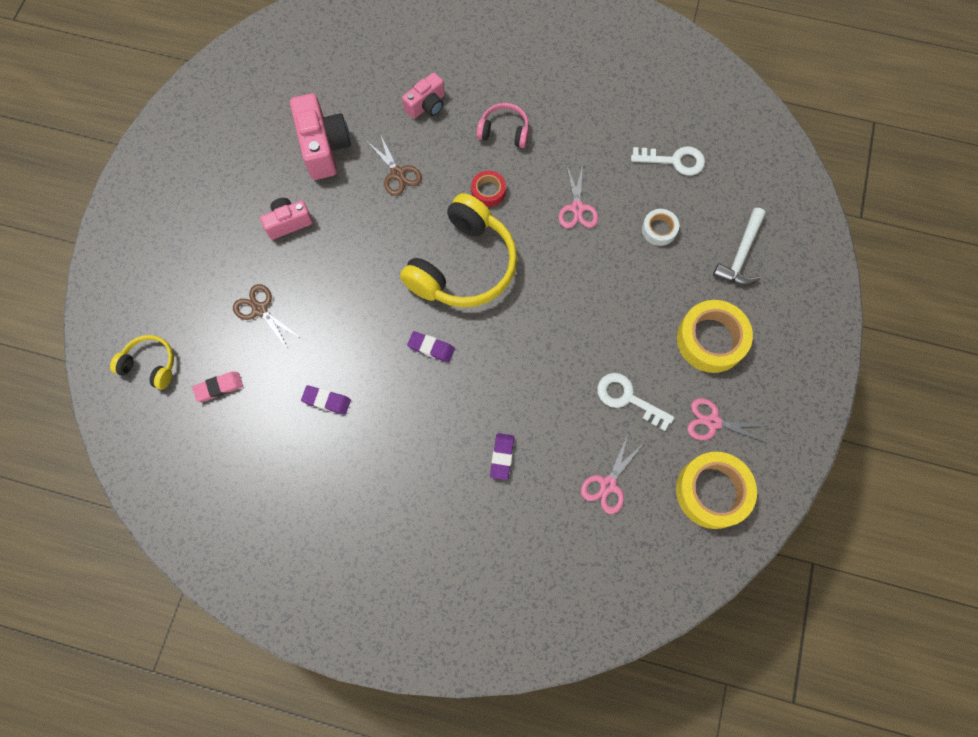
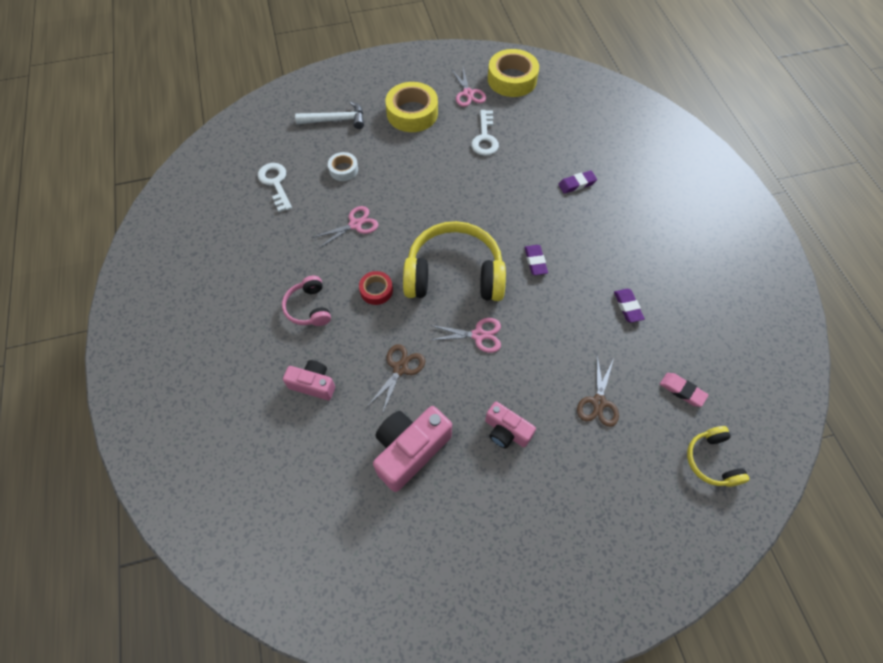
camera: 120 degrees left, 10 degrees down
pink scissors [581,434,643,514] -> pink scissors moved to [430,318,501,353]

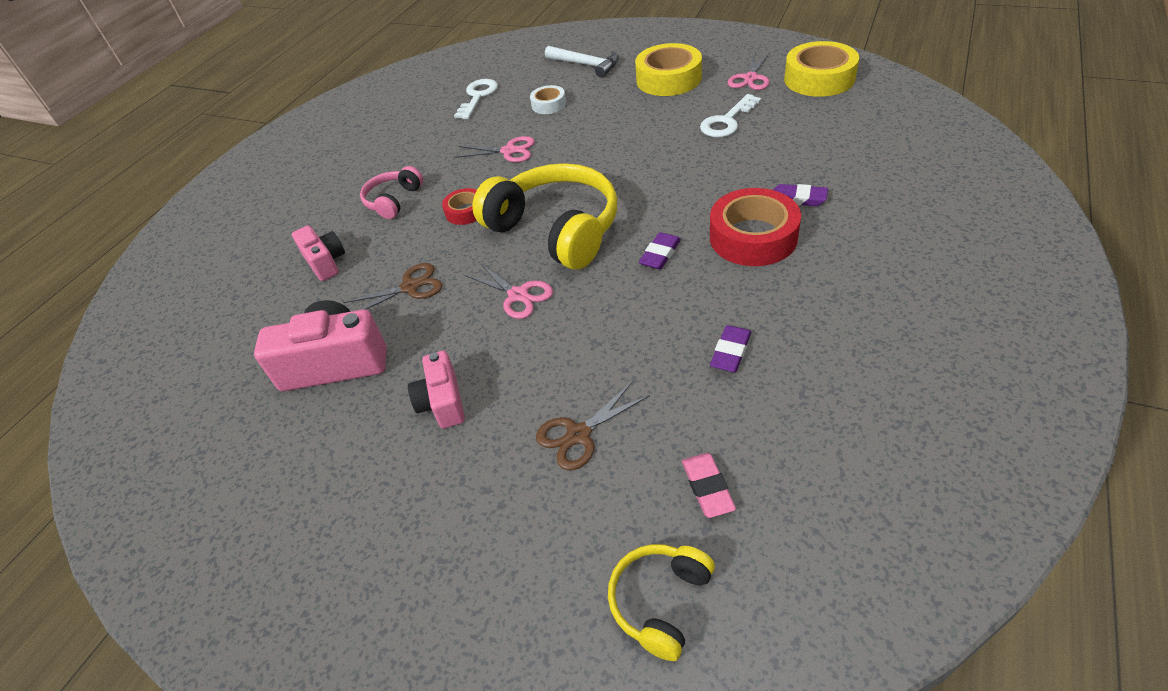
camera: 45 degrees right, 15 degrees down
none -> red tape [710,188,801,266]

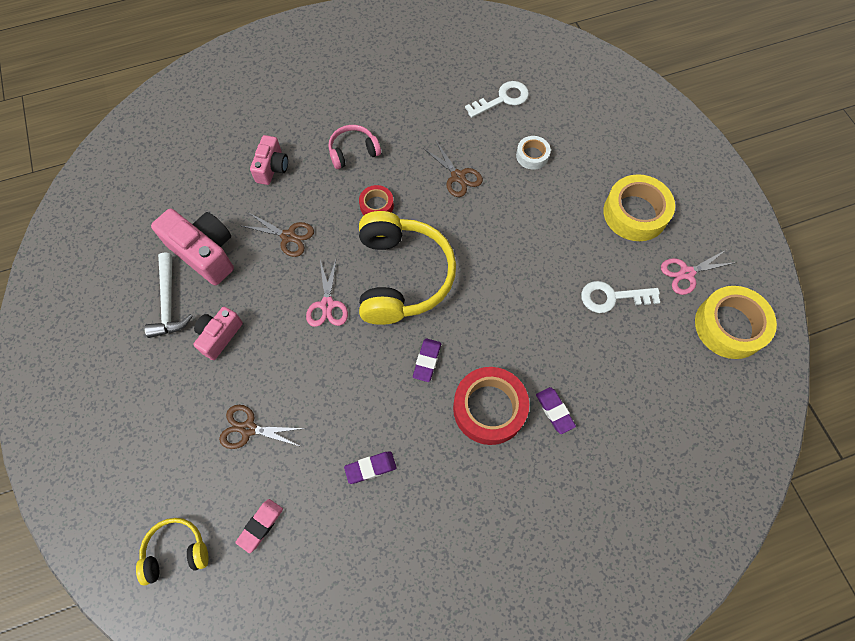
camera: 40 degrees right, 20 degrees up
pink scissors [455,136,535,162] -> brown scissors [423,141,483,197]
white hammer [545,46,619,78] -> white hammer moved to [145,252,193,338]
purple eraser [639,232,681,270] -> purple eraser turned 60 degrees counterclockwise [413,338,441,382]

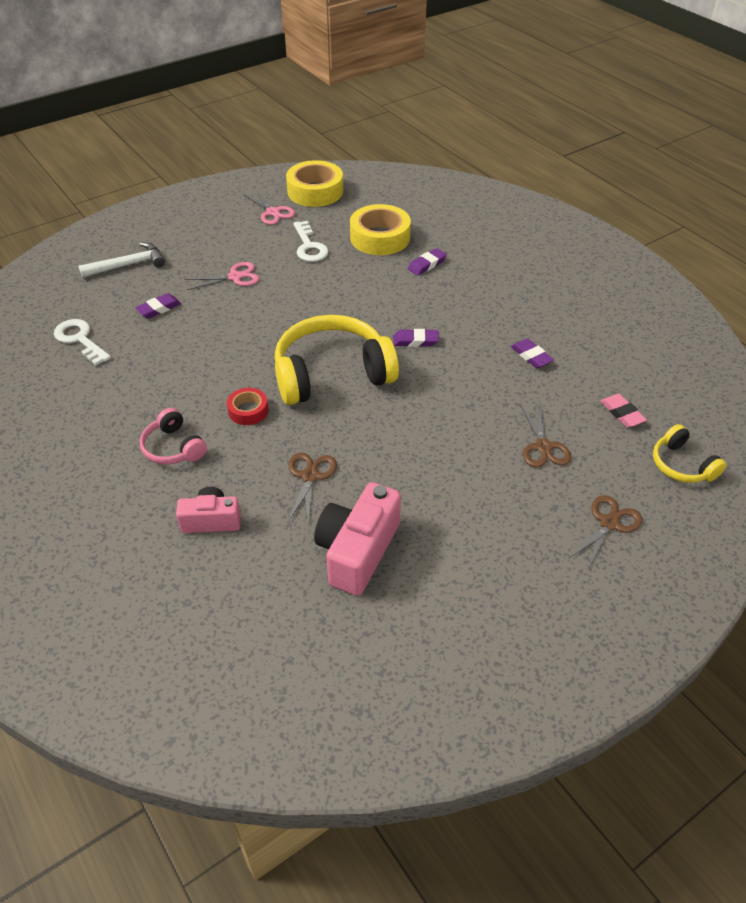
camera: 105 degrees left, 20 degrees down
white hammer [145,252,193,338] -> white hammer moved to [78,242,165,278]
pink camera [193,307,243,360] -> none
pink eraser [235,499,283,553] -> pink eraser turned 45 degrees clockwise [601,394,647,428]
pink scissors [306,257,348,327] -> pink scissors moved to [185,262,259,290]
brown scissors [423,141,483,197] -> brown scissors moved to [568,495,642,570]
red tape [453,367,529,445] -> none
white tape [516,136,551,170] -> purple eraser [135,293,181,319]
yellow tape [603,174,675,241] -> yellow tape moved to [350,204,411,255]

